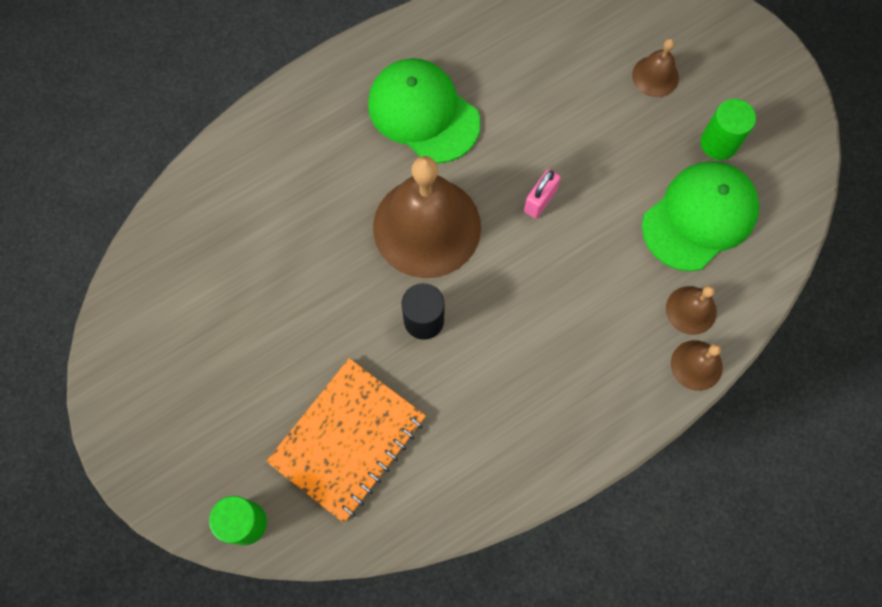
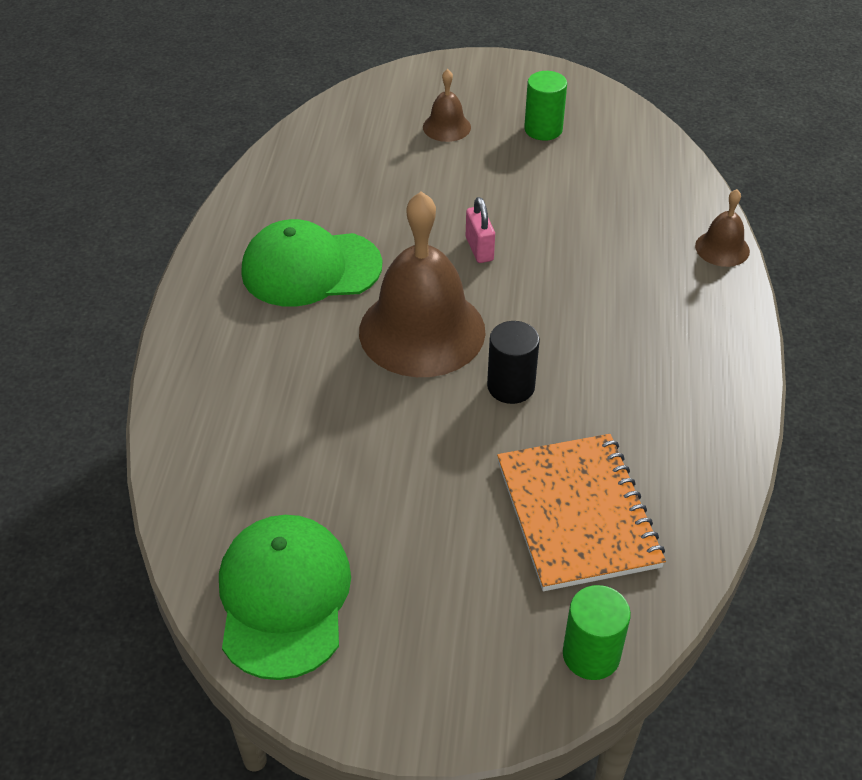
camera: 50 degrees left, 25 degrees down
green cap [642,161,759,271] -> green cap moved to [219,515,351,680]
brown bell [666,286,717,335] -> none

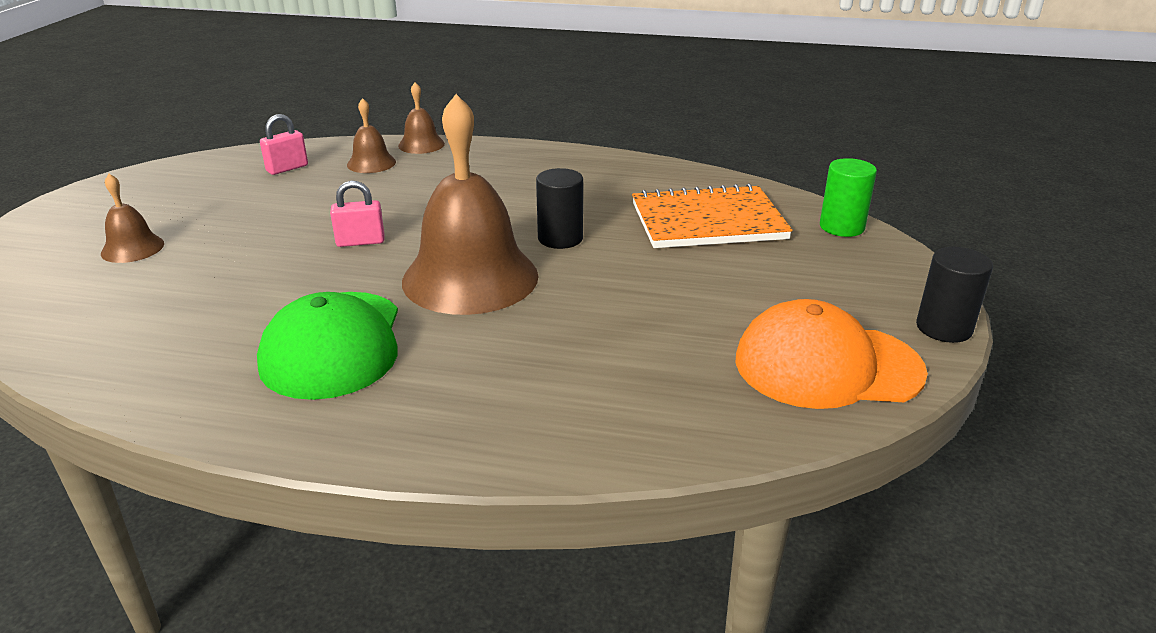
camera: 85 degrees left, 15 degrees down
green cap [219,515,351,680] -> orange cap [736,299,928,409]
green cylinder [524,71,567,141] -> none
none -> pink padlock [260,114,308,175]
none -> brown bell [347,98,396,173]
none -> black cylinder [916,247,993,343]

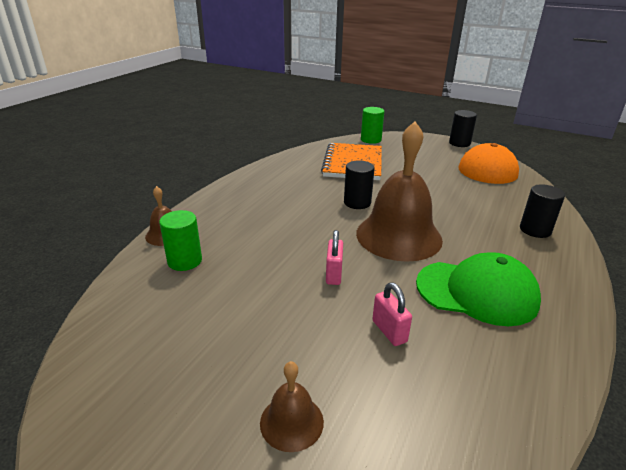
camera: 75 degrees left, 0 degrees up
pink padlock [260,114,308,175] -> pink padlock moved to [372,282,412,346]
brown bell [347,98,396,173] -> green cylinder [159,210,202,271]
none -> black cylinder [520,184,565,238]

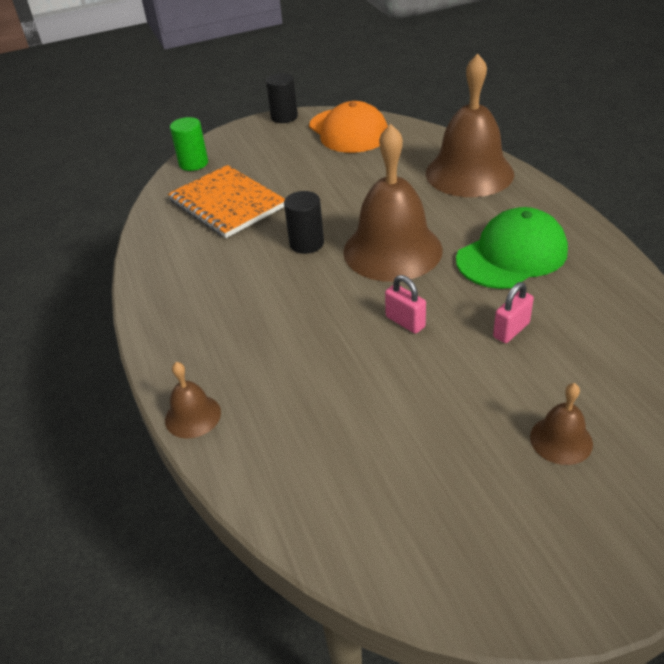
camera: 45 degrees left, 10 degrees up
green cylinder [159,210,202,271] -> none
pink padlock [372,282,412,346] -> pink padlock turned 60 degrees counterclockwise [493,282,534,343]
black cylinder [520,184,565,238] -> brown bell [426,53,514,197]

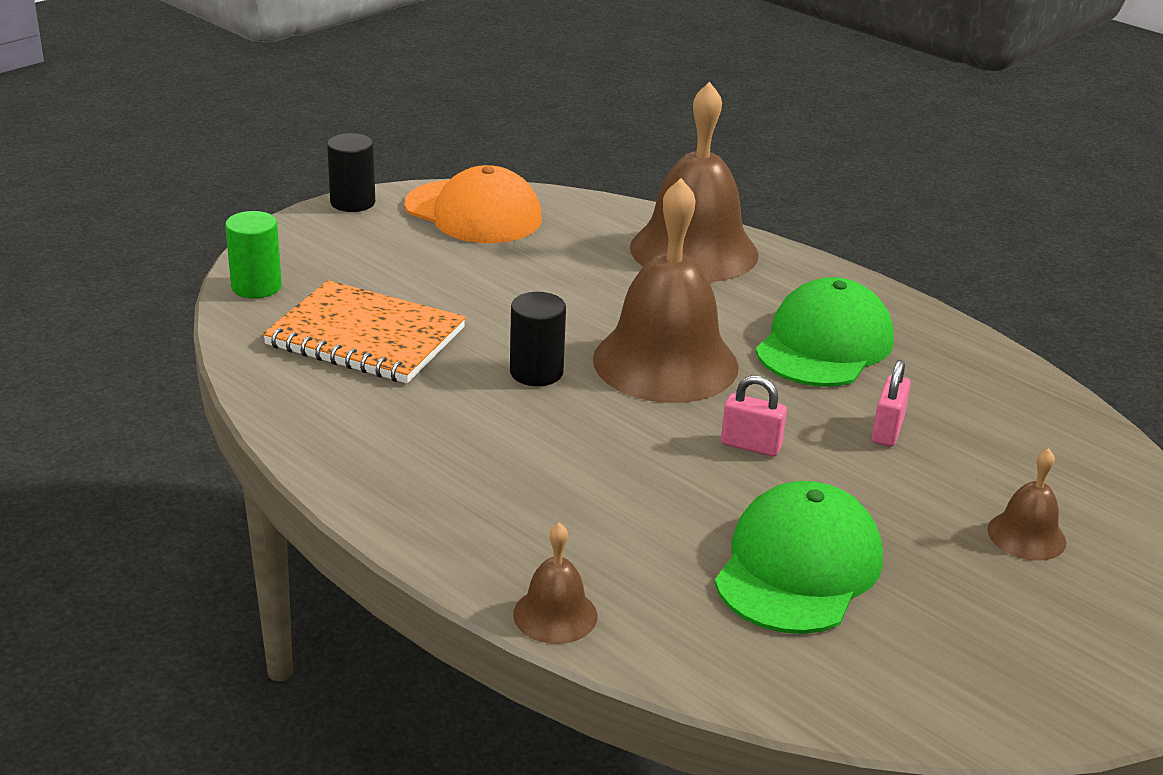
camera: 30 degrees left, 10 degrees down
none -> green cap [715,481,883,634]

